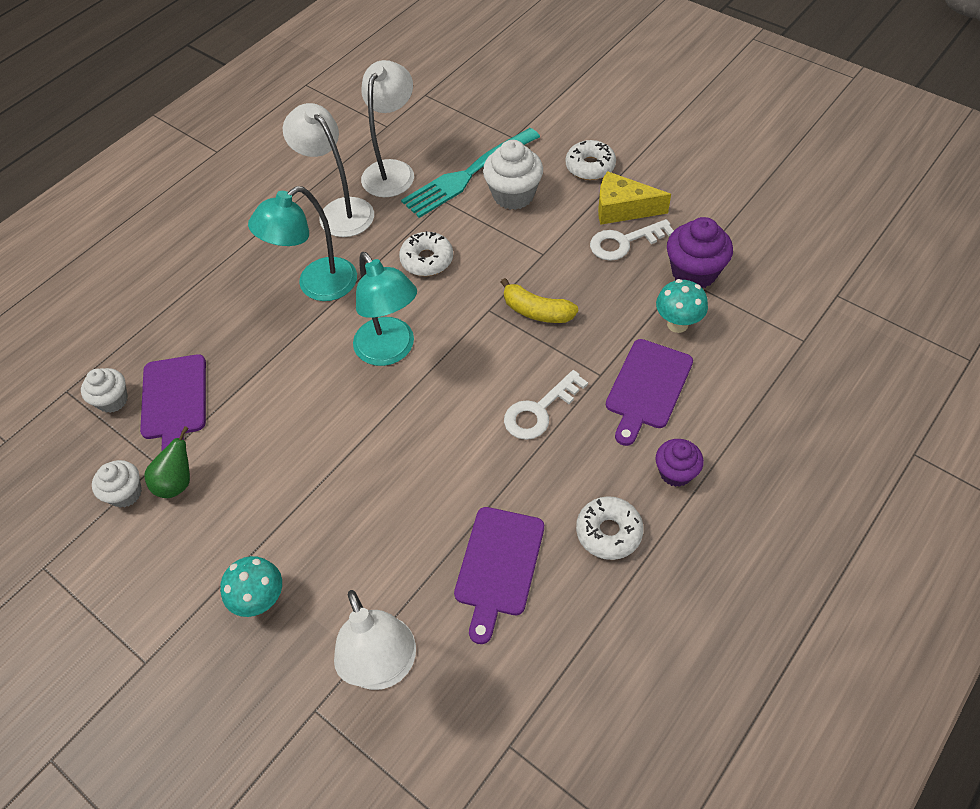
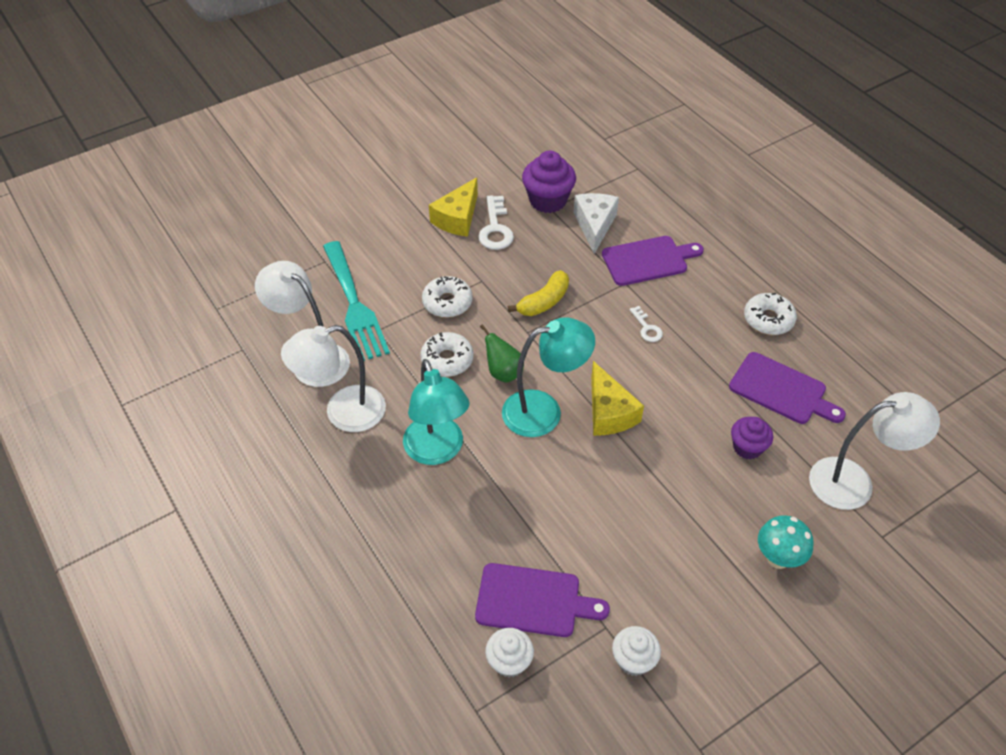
camera: 75 degrees left, 5 degrees down
green pear [144,426,190,498] -> green pear moved to [480,324,524,383]
white cupcake [483,140,543,210] -> none
white key [504,370,588,440] -> white key [630,306,663,342], size x0.58
white donut [566,140,616,180] -> white donut moved to [422,276,473,318]
purple cutting board [606,339,693,446] -> purple cutting board turned 60 degrees counterclockwise [602,236,704,286]
turquoise mushroom [656,279,708,333] -> white cheese [573,193,619,254]
purple cupcake [656,439,704,487] -> purple cupcake moved to [731,417,773,460]
none -> yellow cheese [591,361,644,436]

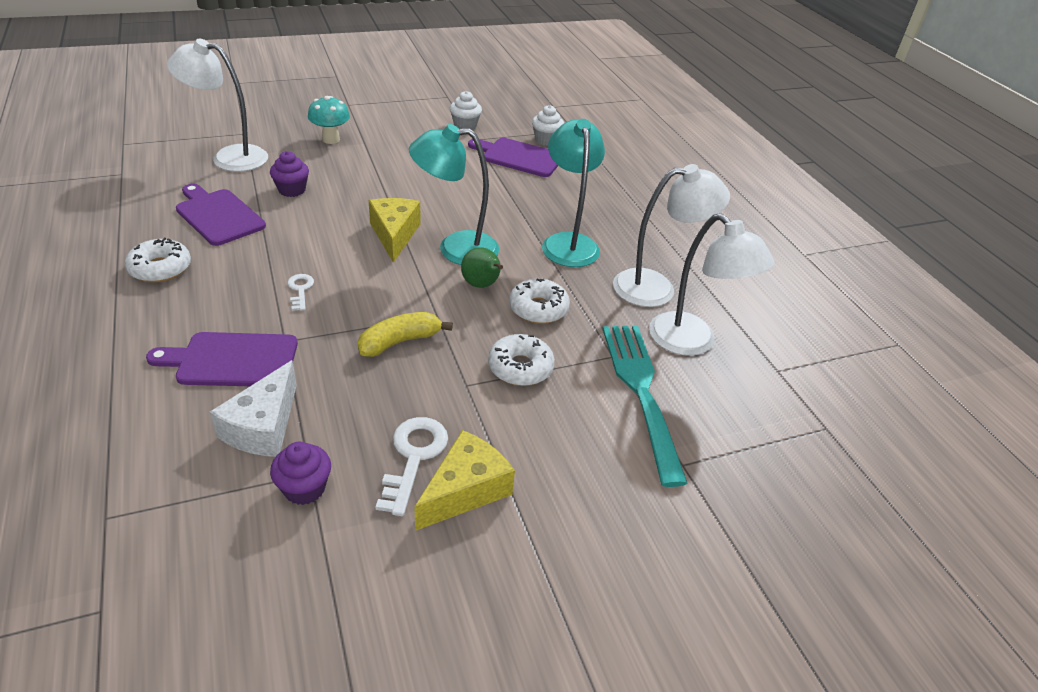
camera: 170 degrees left, 10 degrees down
purple cupcake [522,151,576,213] -> purple cupcake [270,442,331,505], size x0.63

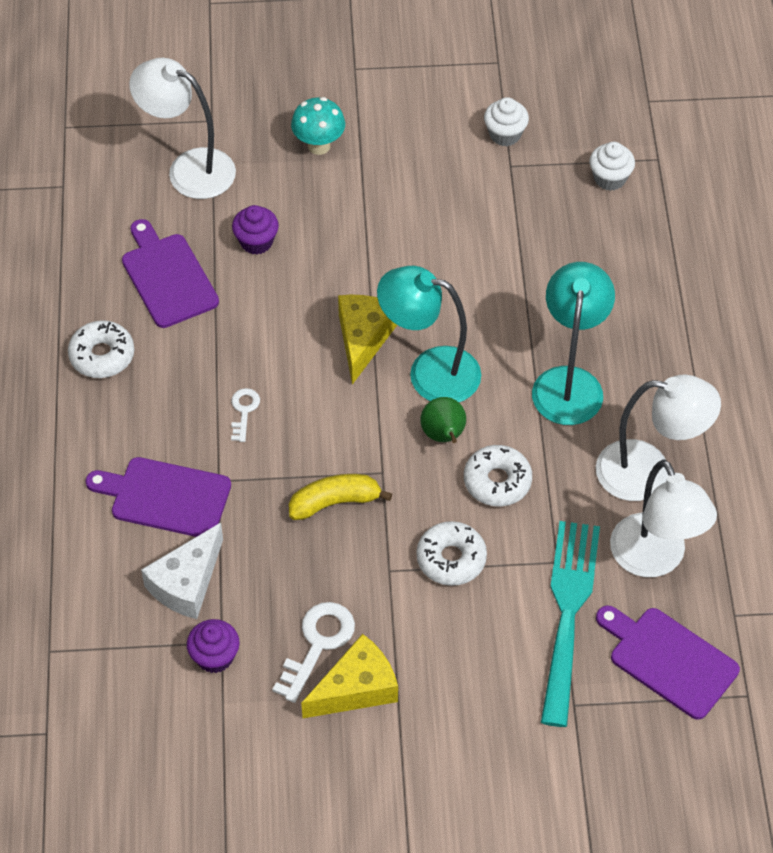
camera: 20 degrees right, 15 degrees up
purple cutting board [468,138,558,177] -> purple cutting board moved to [596,605,740,720]

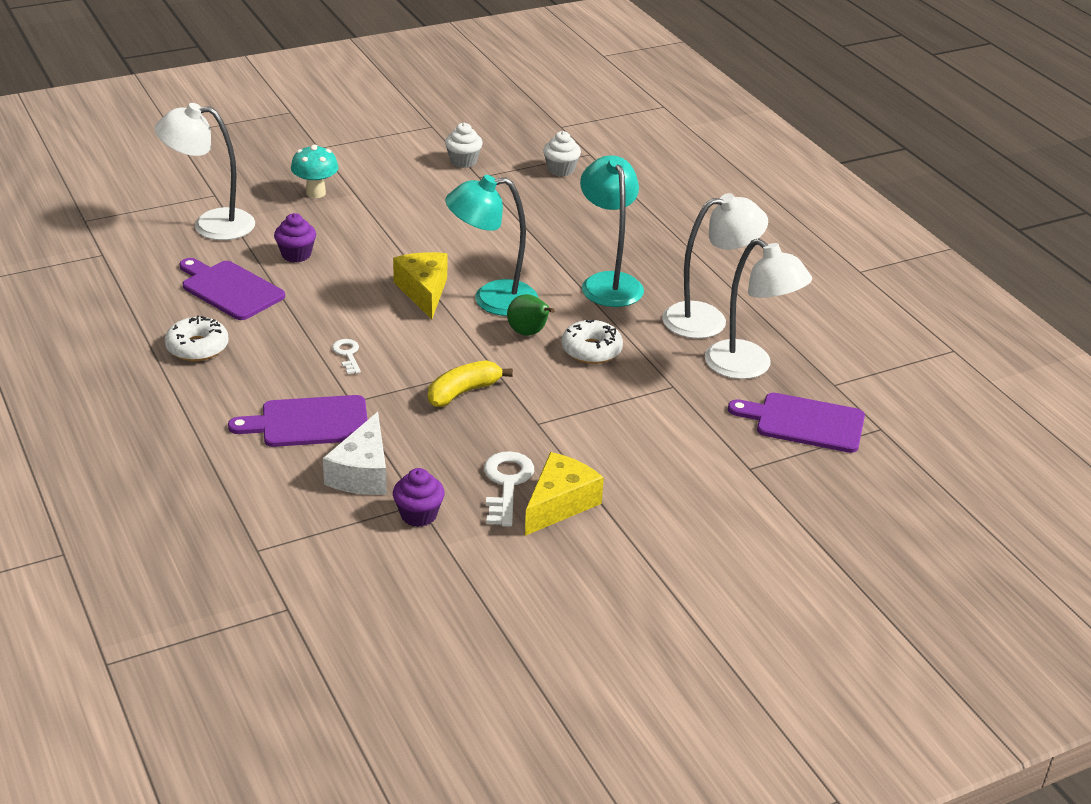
camera: 25 degrees left, 20 degrees down
white donut [417,521,487,586] -> none
turquoise fork [541,521,600,727] -> none

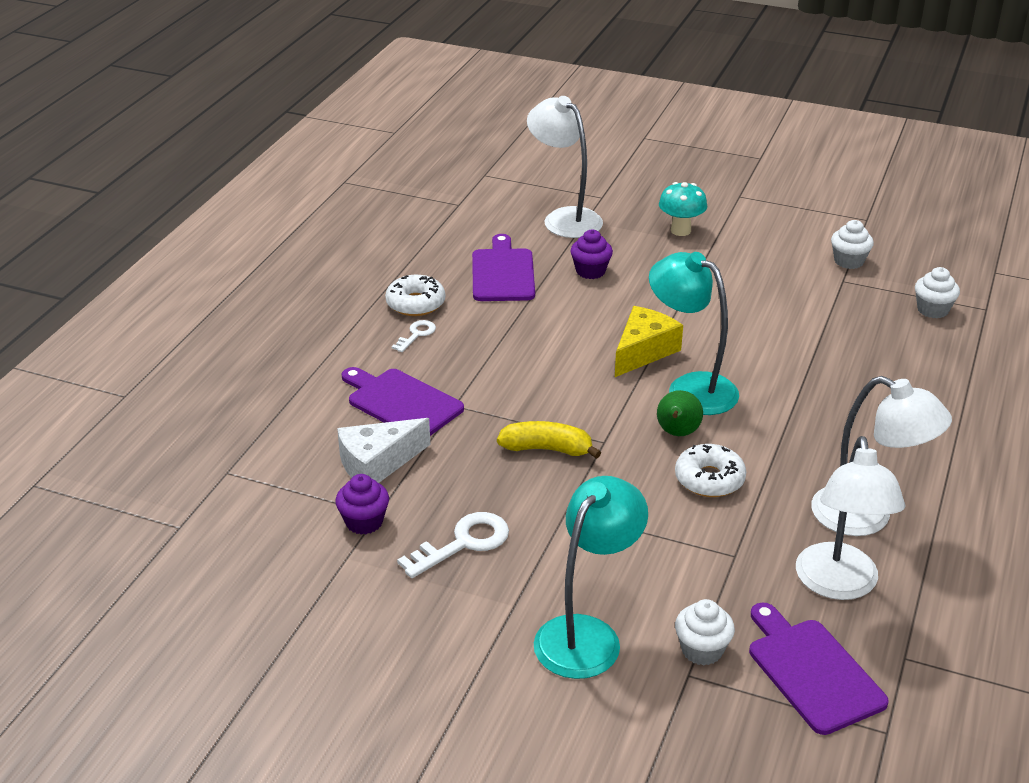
camera: 50 degrees right, 0 degrees up
white key [332,339,361,374] -> white key moved to [392,320,436,352]
yellow cheese [525,452,604,536] -> none
turquoise lamp [580,155,644,307] -> turquoise lamp moved to [534,476,648,679]
none -> white cupcake [675,599,735,666]

